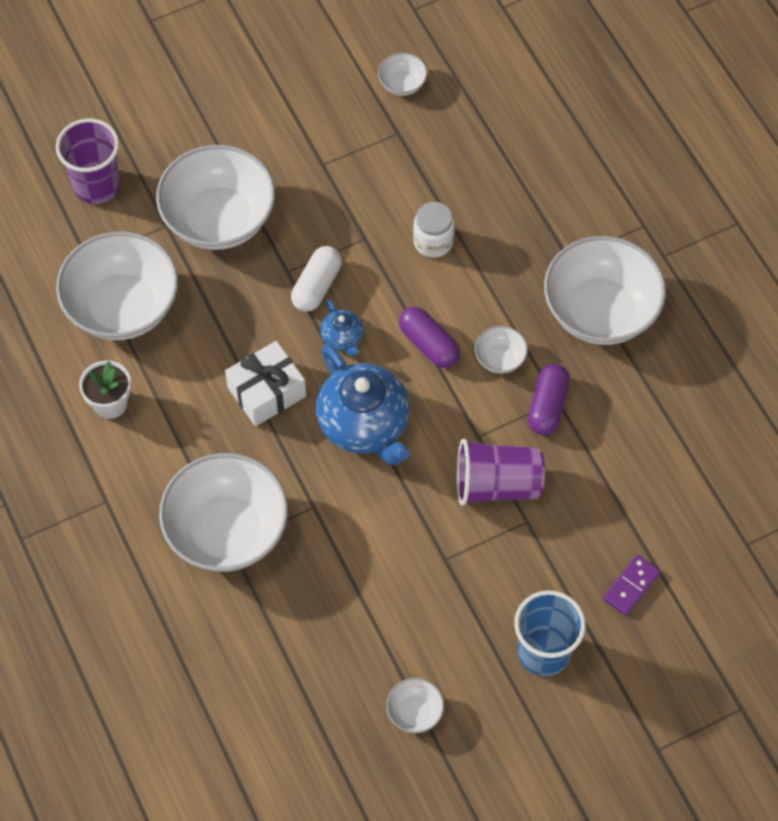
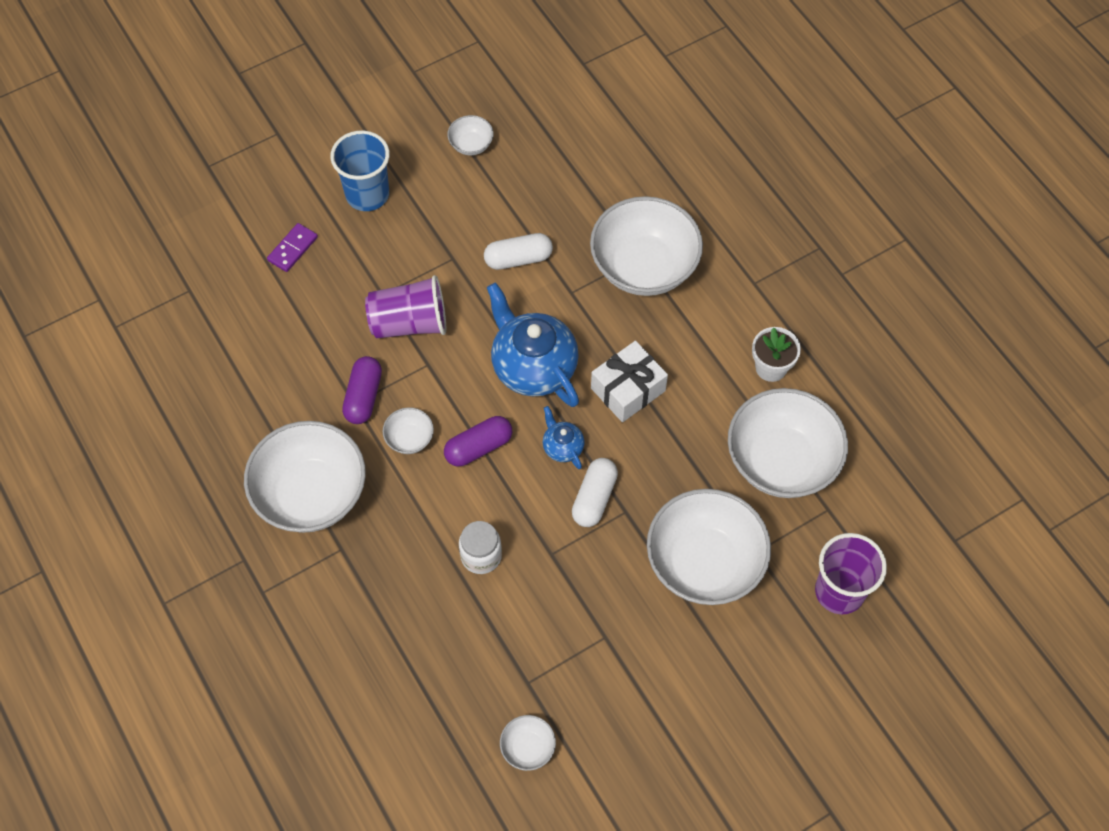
camera: 175 degrees right, 0 degrees up
purple capsule [399,307,460,368] -> purple capsule turned 75 degrees counterclockwise [444,416,512,466]
none -> white capsule [484,233,553,270]

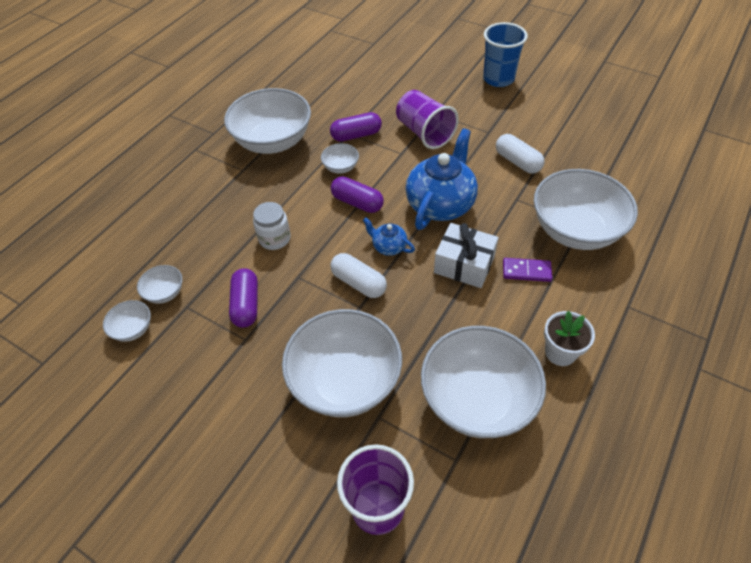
camera: 65 degrees right, 10 degrees down
purple domino [267,223,318,272] -> purple domino moved to [503,258,552,282]
white bowl [447,115,494,155] -> white bowl moved to [137,265,183,304]
blue teapot [543,406,584,469] -> blue teapot turned 90 degrees counterclockwise [363,217,415,256]
white capsule [572,458,618,527] -> white capsule turned 45 degrees clockwise [330,253,387,298]
none -> purple capsule [229,268,258,328]

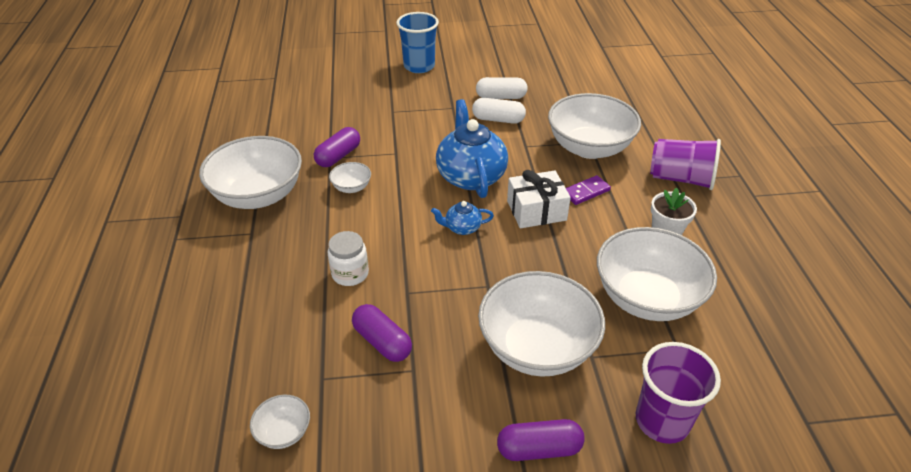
camera: 40 degrees left, 10 degrees down
white bowl [137,265,183,304] -> none
white capsule [330,253,387,298] -> white capsule moved to [476,77,528,99]
purple capsule [331,176,384,213] -> purple capsule moved to [497,419,585,461]
purple cup [396,90,459,149] -> purple cup moved to [650,139,721,190]

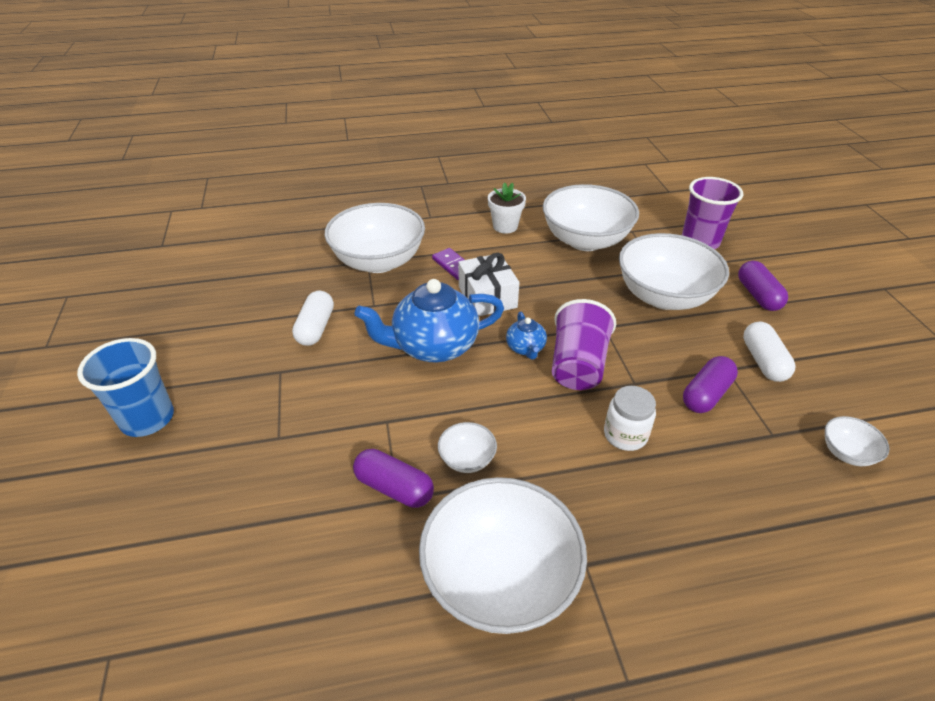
camera: 95 degrees left, 0 degrees up
white capsule [476,77,528,99] -> white capsule moved to [743,321,795,382]
purple cup [650,139,721,190] -> purple cup moved to [551,299,616,390]

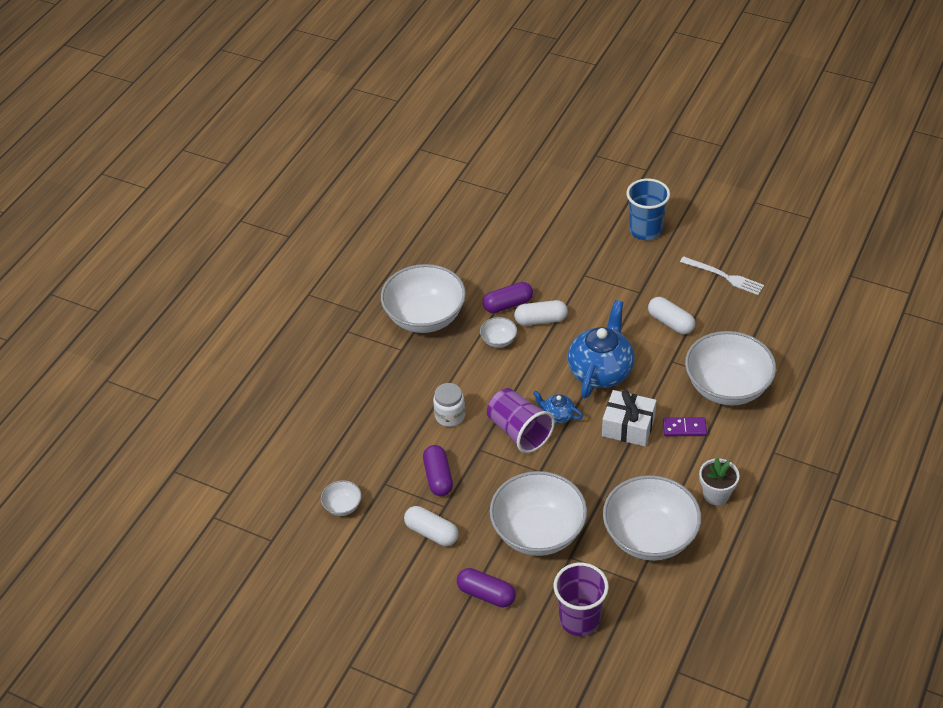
camera: 130 degrees right, 5 degrees up
none -> white capsule [514,300,568,326]
none -> white fork [680,256,764,295]

